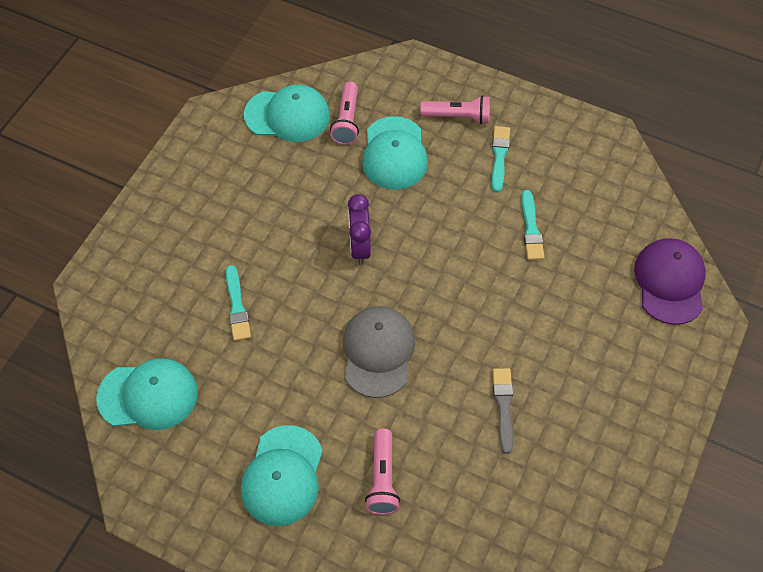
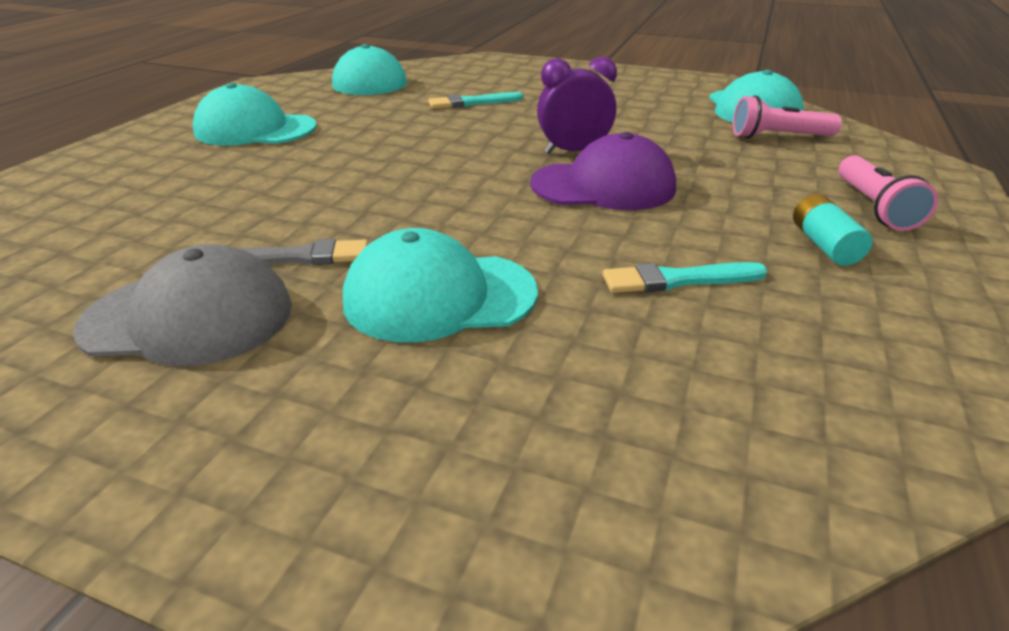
camera: 85 degrees right, 25 degrees down
grey cap [343,306,415,398] -> grey cap moved to [73,244,292,366]
turquoise cap [362,116,428,190] -> turquoise cap moved to [343,228,538,343]
pink flashlight [365,429,400,515] -> none
turquoise brush [492,126,510,192] -> turquoise battery [793,194,873,266]
purple cap [634,238,706,325] -> purple cap moved to [530,132,676,210]

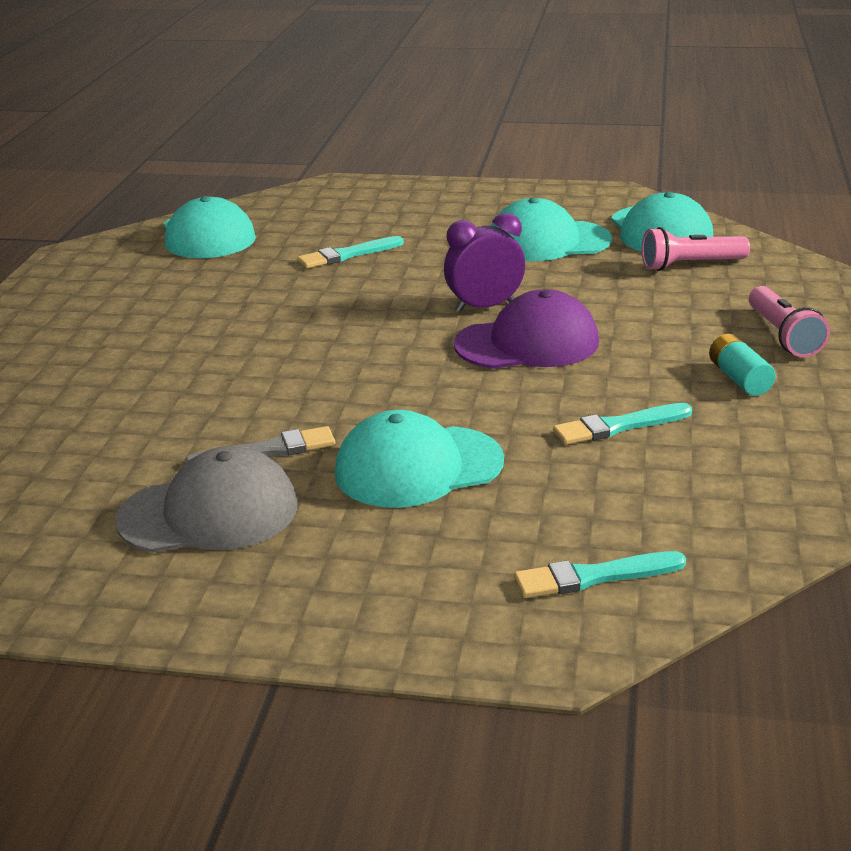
camera: 10 degrees left, 5 degrees down
turquoise cap [193,83,317,145] -> turquoise cap moved to [491,197,612,261]
none -> turquoise brush [514,551,686,598]

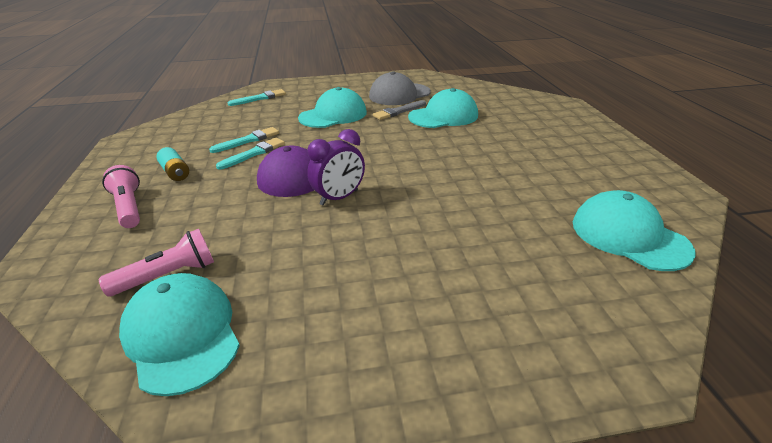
camera: 160 degrees right, 5 degrees up
turquoise brush [297,236,404,268] -> turquoise brush moved to [216,138,285,170]
turquoise cap [491,197,612,261] -> turquoise cap moved to [408,88,478,128]

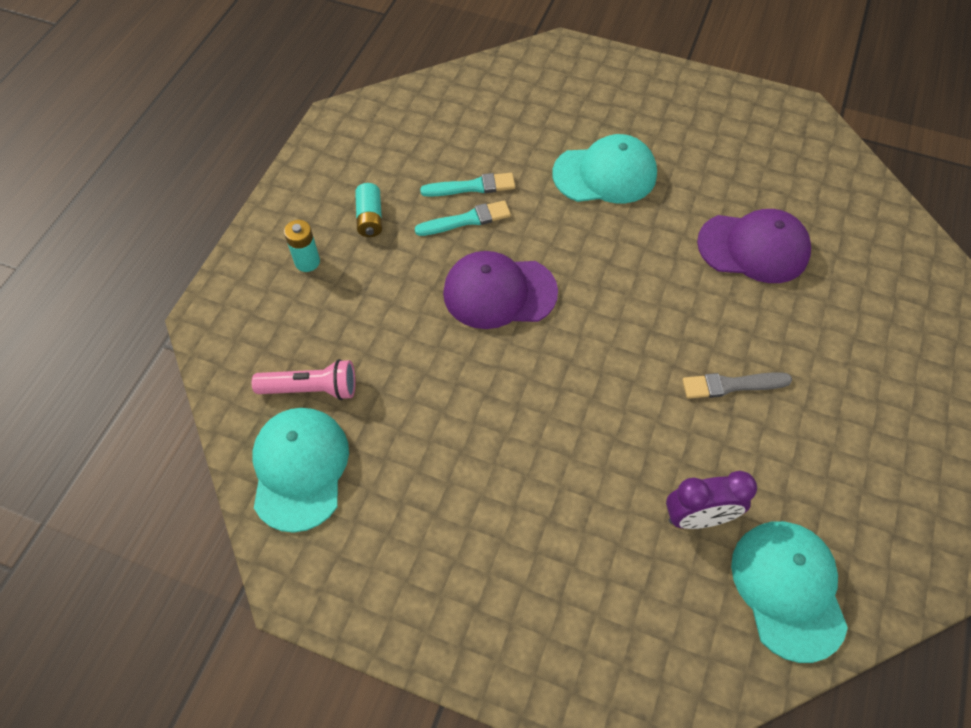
camera: 30 degrees right, 25 degrees up
pink flashlight [102,165,140,228] -> turquoise battery [284,220,320,272]
turquoise brush [228,89,286,106] -> none
purple clock [307,129,365,206] -> purple clock moved to [666,471,757,529]
grey cap [369,71,431,105] -> none
grey brush [373,100,426,120] -> grey brush moved to [682,372,792,399]
turquoise cap [408,88,478,128] -> purple cap [697,209,811,283]

